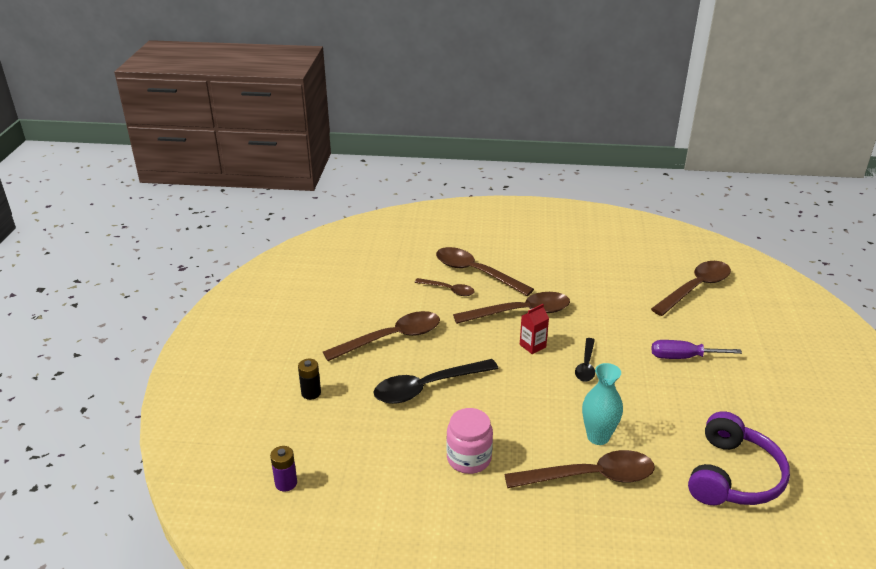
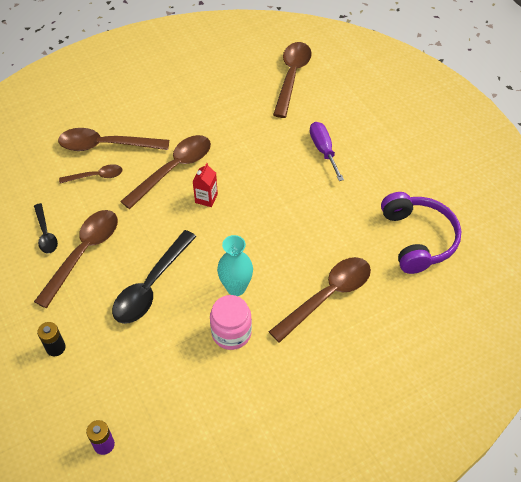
camera: 35 degrees left, 20 degrees up
black spoon [575,338,595,382] -> black spoon moved to [34,203,58,254]
turquoise vase [582,363,623,445] -> turquoise vase moved to [217,235,253,296]
purple screwdriver [651,340,742,359] -> purple screwdriver turned 105 degrees clockwise [310,122,344,181]

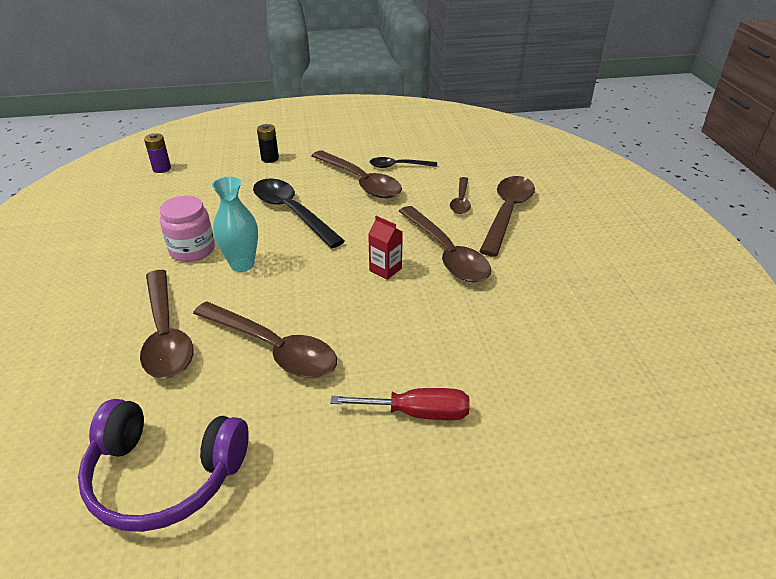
camera: 110 degrees right, 15 degrees down
brown spoon [273,42,312,118] -> brown spoon moved to [193,301,337,378]
purple screwdriver [310,122,344,181] -> red screwdriver [330,388,470,420]

